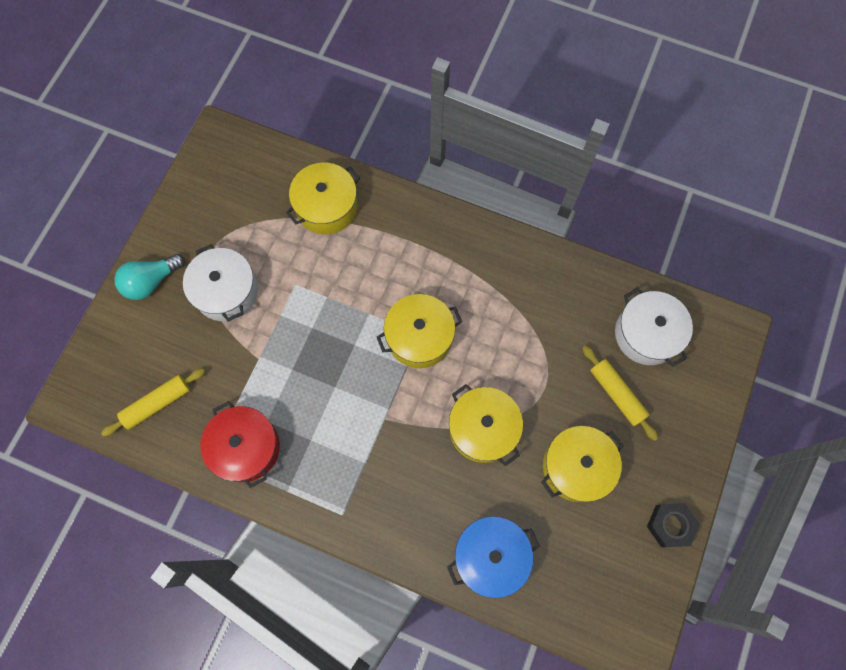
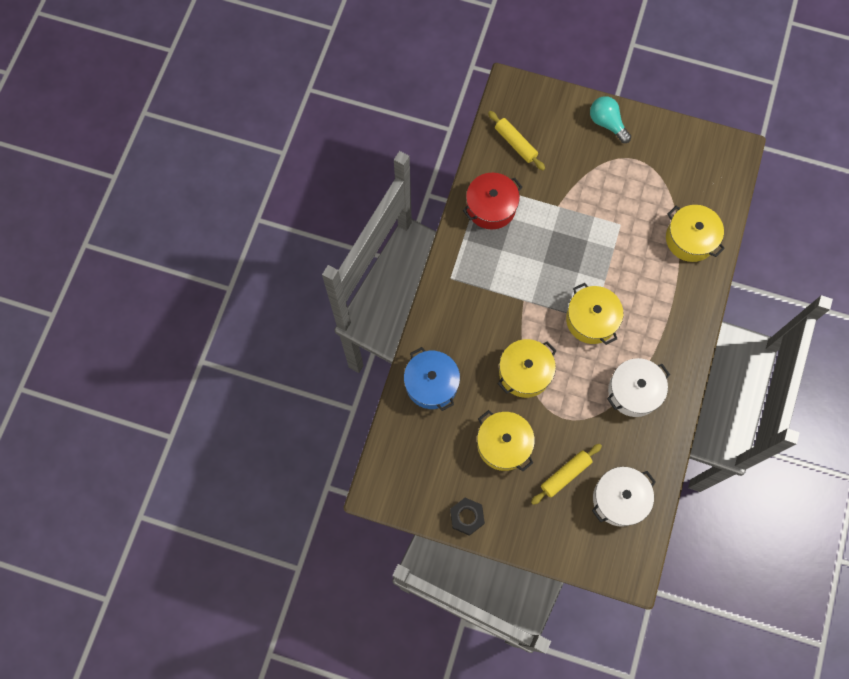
camera: 85 degrees right, 0 degrees up
white pot [183,244,258,322] -> white pot moved to [607,358,670,417]

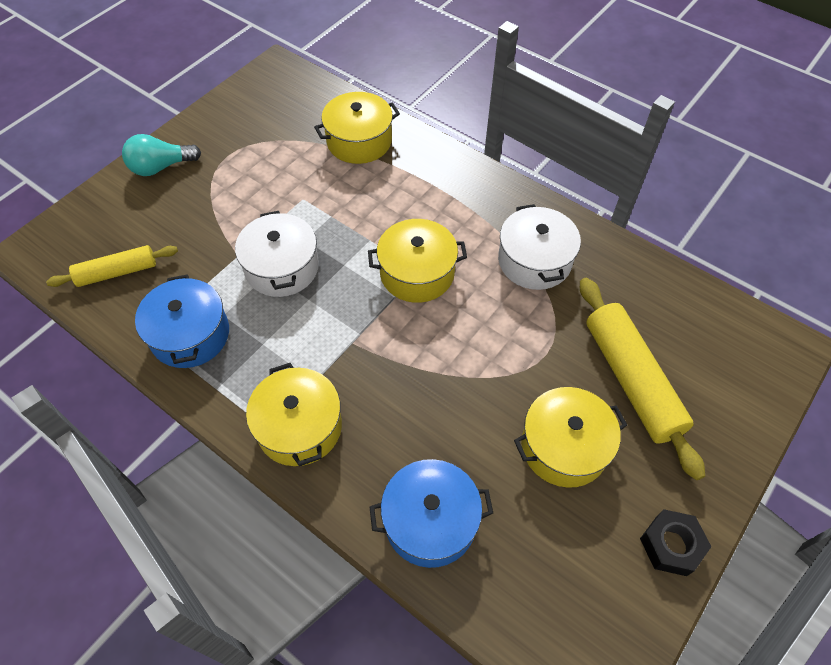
camera: 70 degrees left, 15 degrees down
red pot [463,173,522,229] -> blue pot [135,275,229,368]
yellow pot [498,339,556,398] -> yellow pot moved to [246,363,342,466]
yellow rolling pin [531,444,602,505] -> yellow rolling pin [580,278,705,480], size x1.66
white pot [592,467,656,527] -> white pot moved to [235,211,319,297]

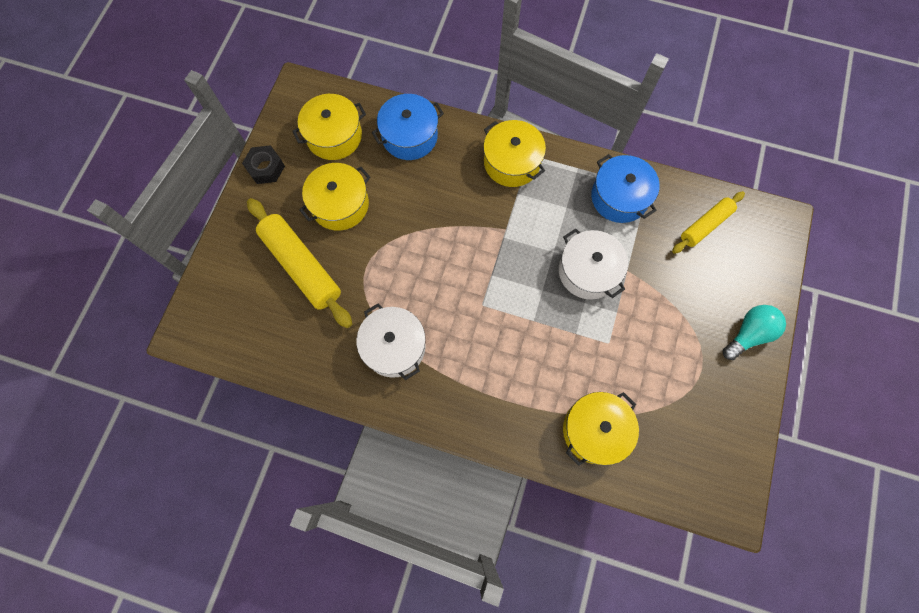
camera: 160 degrees right, 15 degrees up
yellow pot [368,219,467,303] -> yellow pot moved to [292,94,366,160]

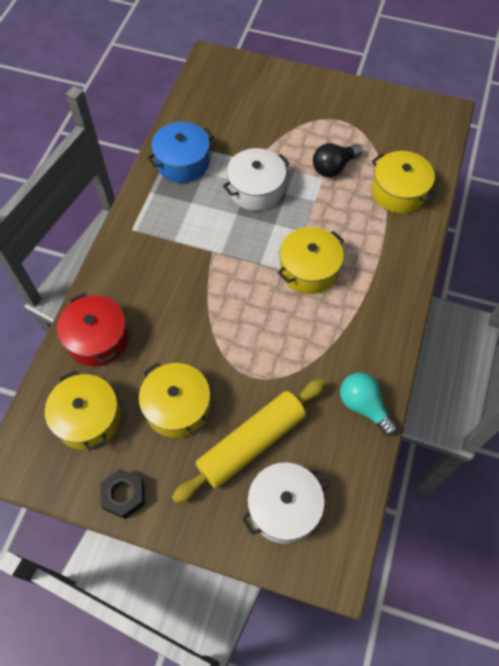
camera: 90 degrees left, 10 degrees down
white pot [356,304,426,380] -> white pot moved to [242,462,329,544]
blue pot [372,94,444,160] -> red pot [57,293,129,366]
yellow pot [483,120,546,187] -> yellow pot moved to [278,227,344,294]
yellow rolling pin [672,191,745,254] -> none
turquoise light bulb [723,305,786,360] -> turquoise light bulb moved to [340,373,397,436]
none -> black light bulb [313,143,363,177]

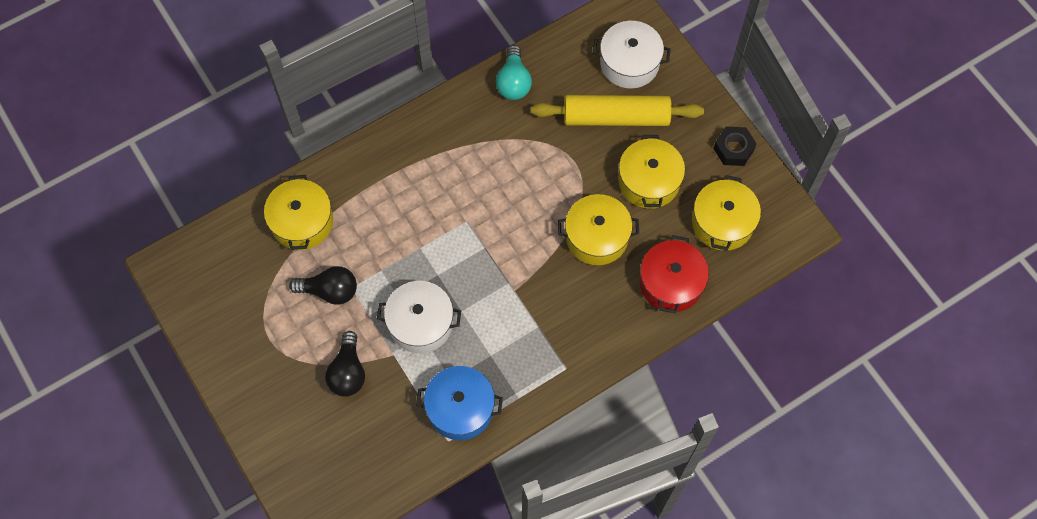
camera: 140 degrees left, 5 degrees up
yellow pot [278,227,344,294] -> yellow pot moved to [558,194,639,265]
none -> black light bulb [325,331,365,397]

